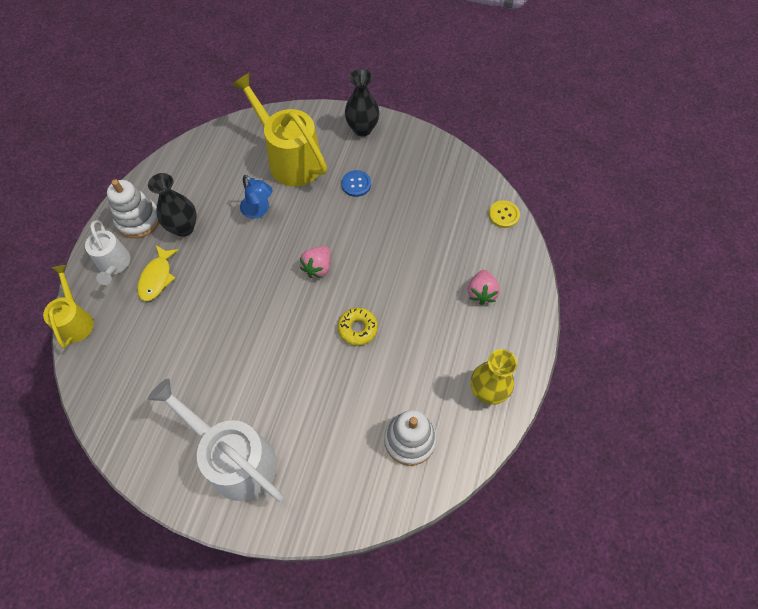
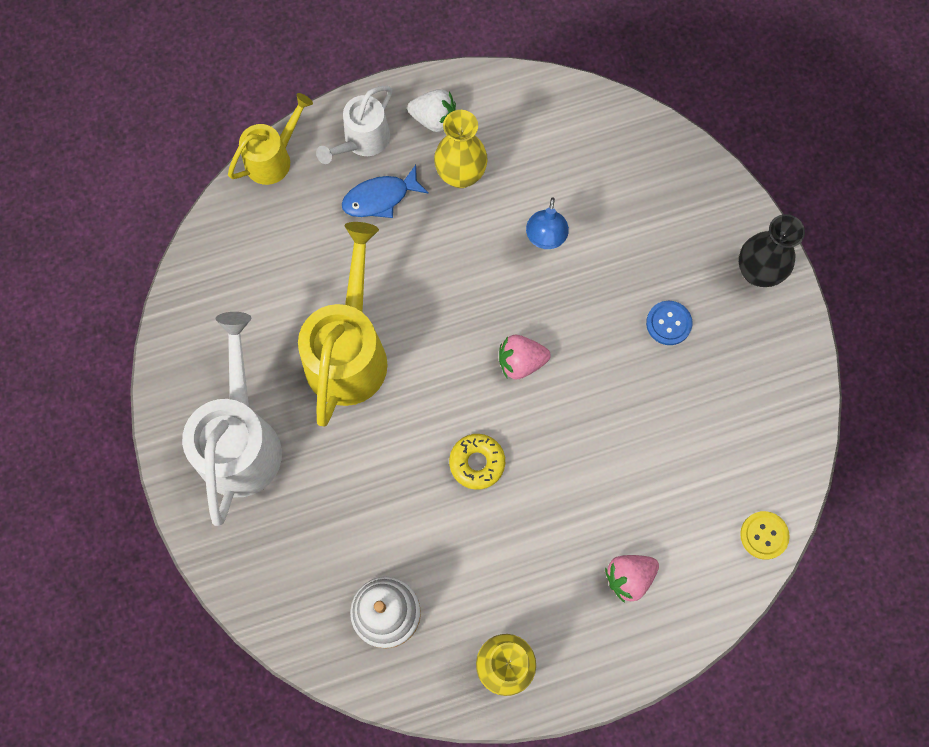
camera: 55 degrees right, 10 degrees up
white stacking toy [107,179,159,238] -> white strawberry [407,89,456,132]
yellow fish [137,245,179,301] -> blue fish [342,165,429,218]
black vase [148,173,197,237] -> yellow vase [434,110,488,188]
yellow watering can [231,73,327,187] -> yellow watering can moved to [298,222,388,427]

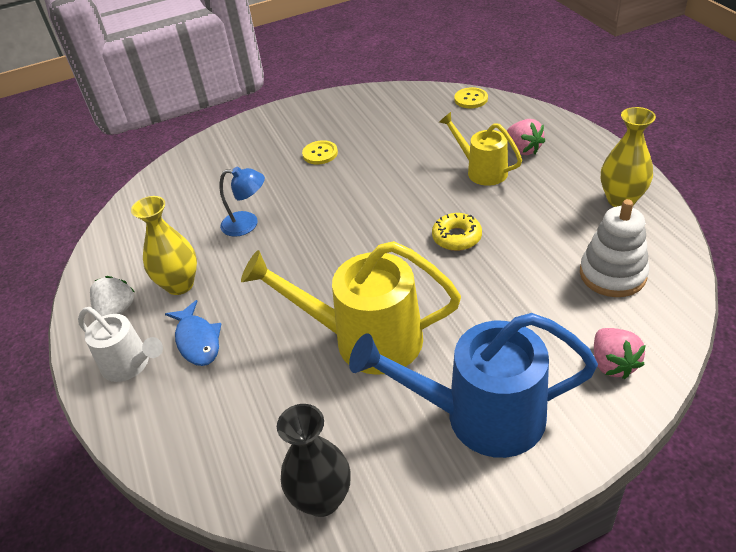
camera: 90 degrees left, 30 degrees down
white watering can [182,312,282,526] -> blue watering can [349,313,598,458]
yellow watering can [228,93,313,185] -> yellow watering can moved to [439,112,522,186]
pink strawberry [499,335,551,379] -> pink strawberry moved to [594,328,646,379]
blue button [646,301,692,345] -> yellow button [302,140,338,165]
black vase [739,214,805,287] -> black vase moved to [277,404,351,517]

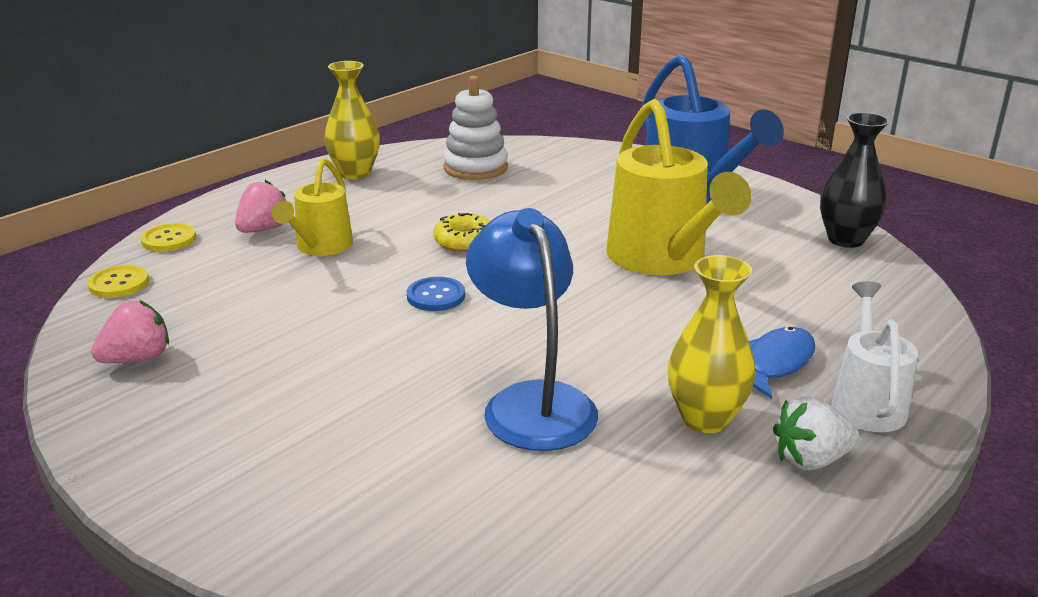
camera: 120 degrees left, 15 degrees down
blue lamp [219,167,265,237] -> blue lamp [466,208,598,451], size x1.67
yellow button [302,140,338,165] -> yellow button moved to [141,223,196,252]
pink strawberry [594,328,646,379] -> pink strawberry moved to [91,300,169,363]
none -> blue button [407,277,465,311]

